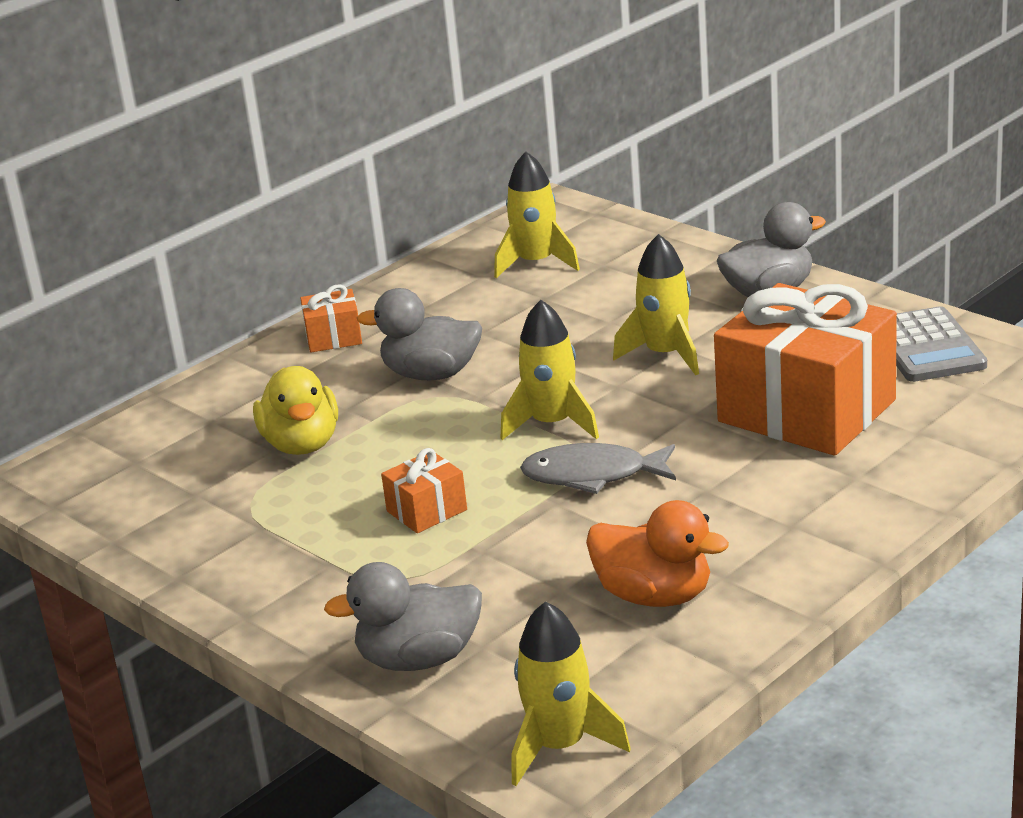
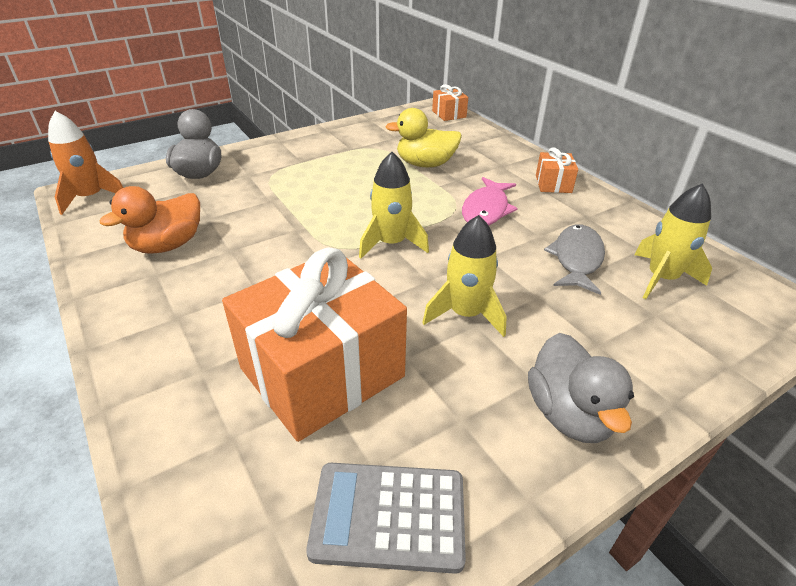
camera: 100 degrees right, 10 degrees up
grey duck [357,288,482,380] -> pink fish [462,177,518,225]
orange gift [381,448,467,533] -> orange gift moved to [432,84,468,121]
yellow rocket [512,601,631,786] -> orange rocket [48,111,123,215]
grey fish [520,443,676,494] -> grey fish moved to [544,224,605,295]

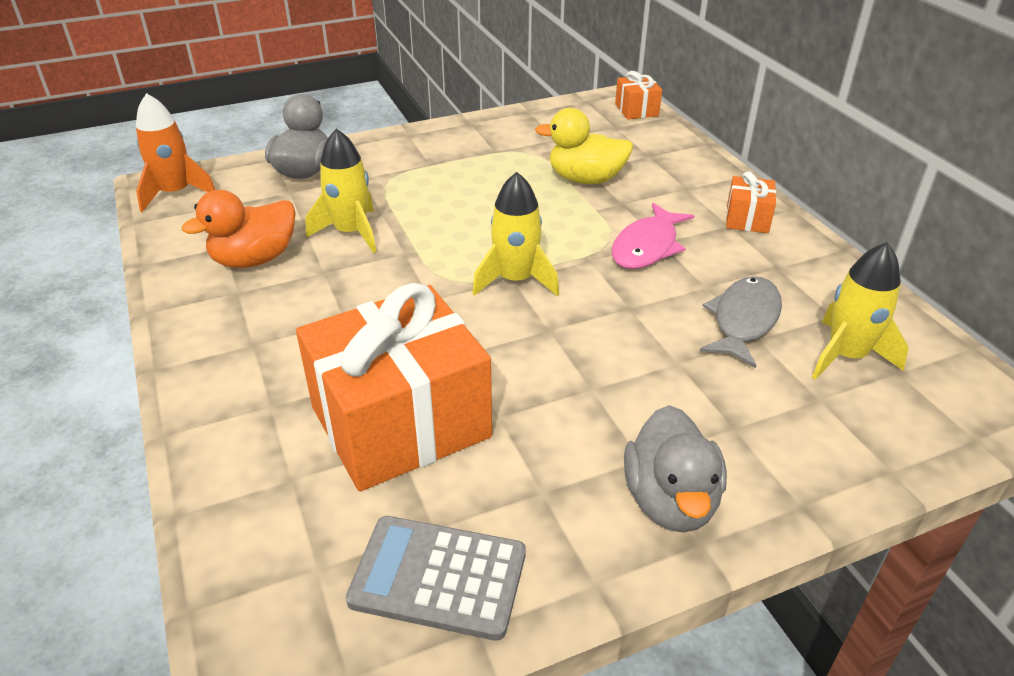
camera: 10 degrees right, 0 degrees up
yellow rocket [422,215,507,337] -> yellow rocket moved to [305,129,377,253]

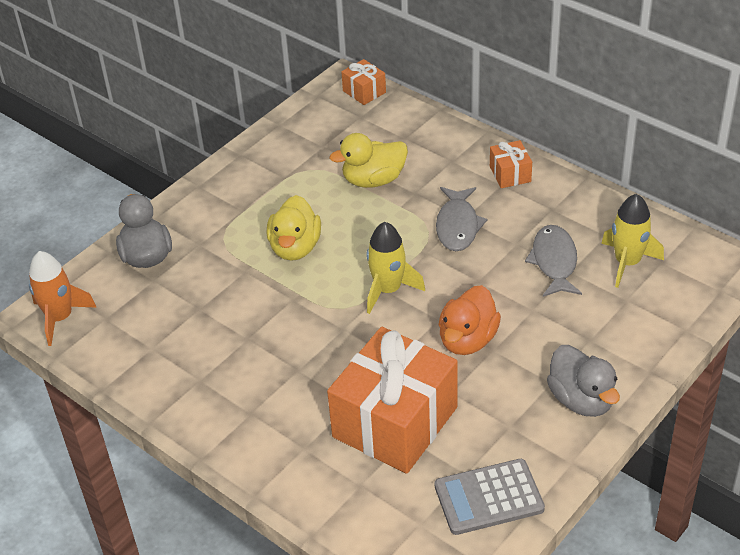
camera: 25 degrees left, 5 degrees up
orange duck [182,190,296,268] -> orange duck moved to [438,285,501,355]
yellow rocket [305,129,377,253] -> none
pink fish [612,203,694,269] -> grey fish [436,187,487,251]
none -> yellow duck [267,195,321,261]

